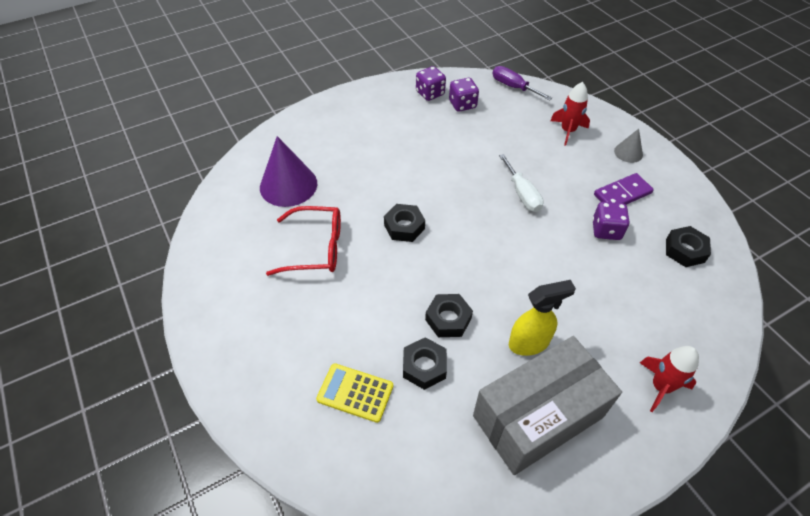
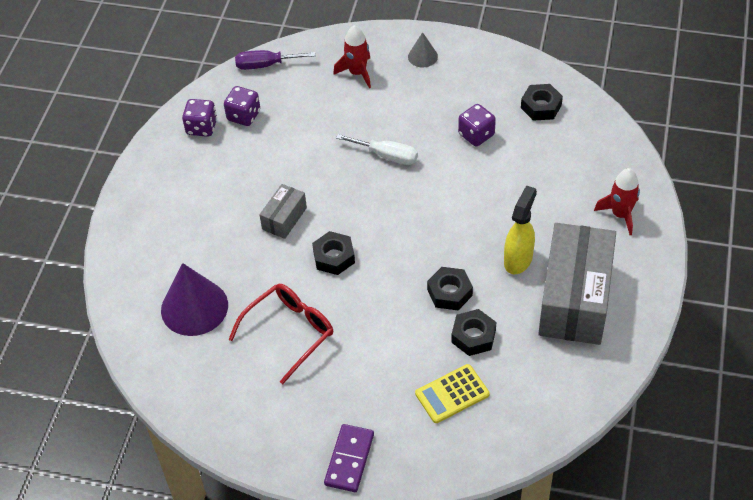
camera: 45 degrees left, 0 degrees up
purple domino [594,173,654,205] -> purple domino moved to [324,424,374,492]
none -> grey box [259,184,307,239]

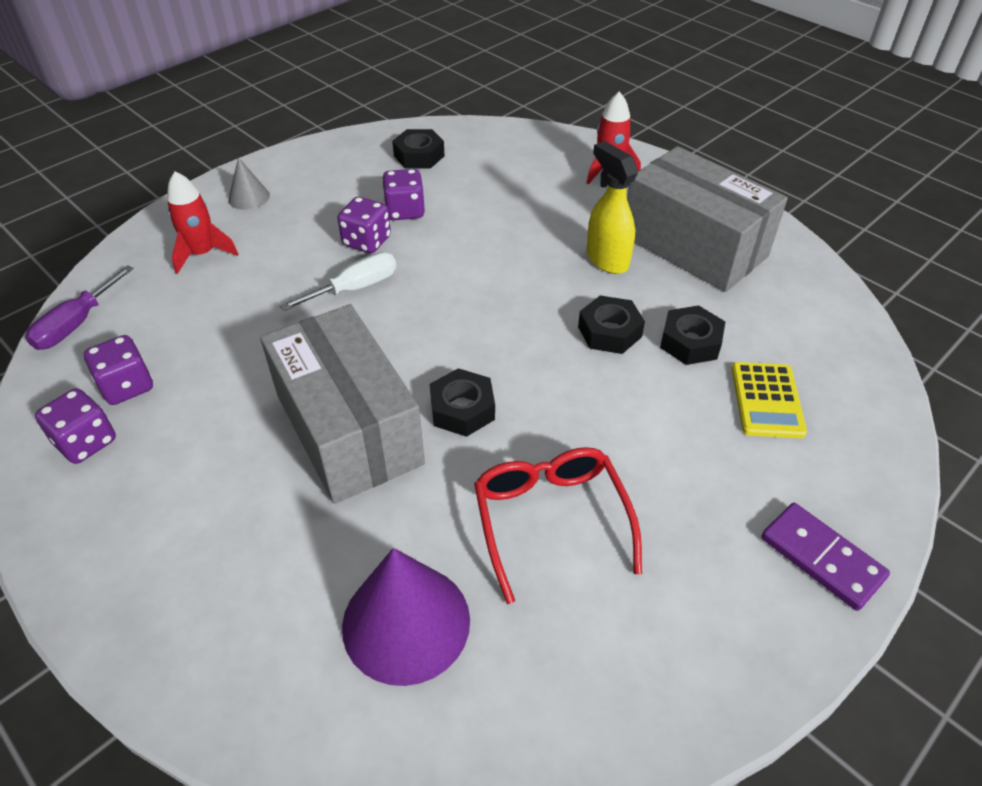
camera: 60 degrees left, 5 degrees down
grey box [259,184,307,239] -> grey box [260,304,425,504], size x2.15
none -> purple dice [337,197,391,253]

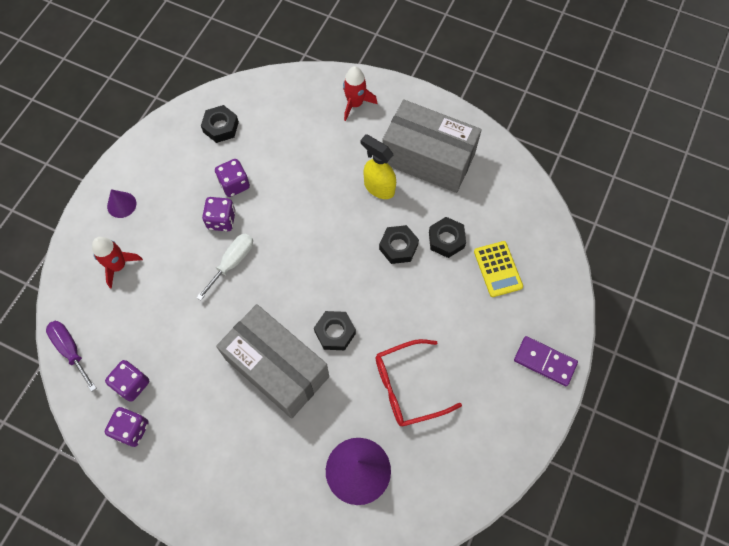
camera: 20 degrees left, 20 degrees up
purple screwdriver [25,265,134,350] -> purple screwdriver turned 135 degrees clockwise [46,321,96,392]
grey cone [228,157,270,210] -> purple cone [107,189,136,218]
red glasses [474,447,642,604] -> red glasses turned 75 degrees counterclockwise [376,339,462,426]

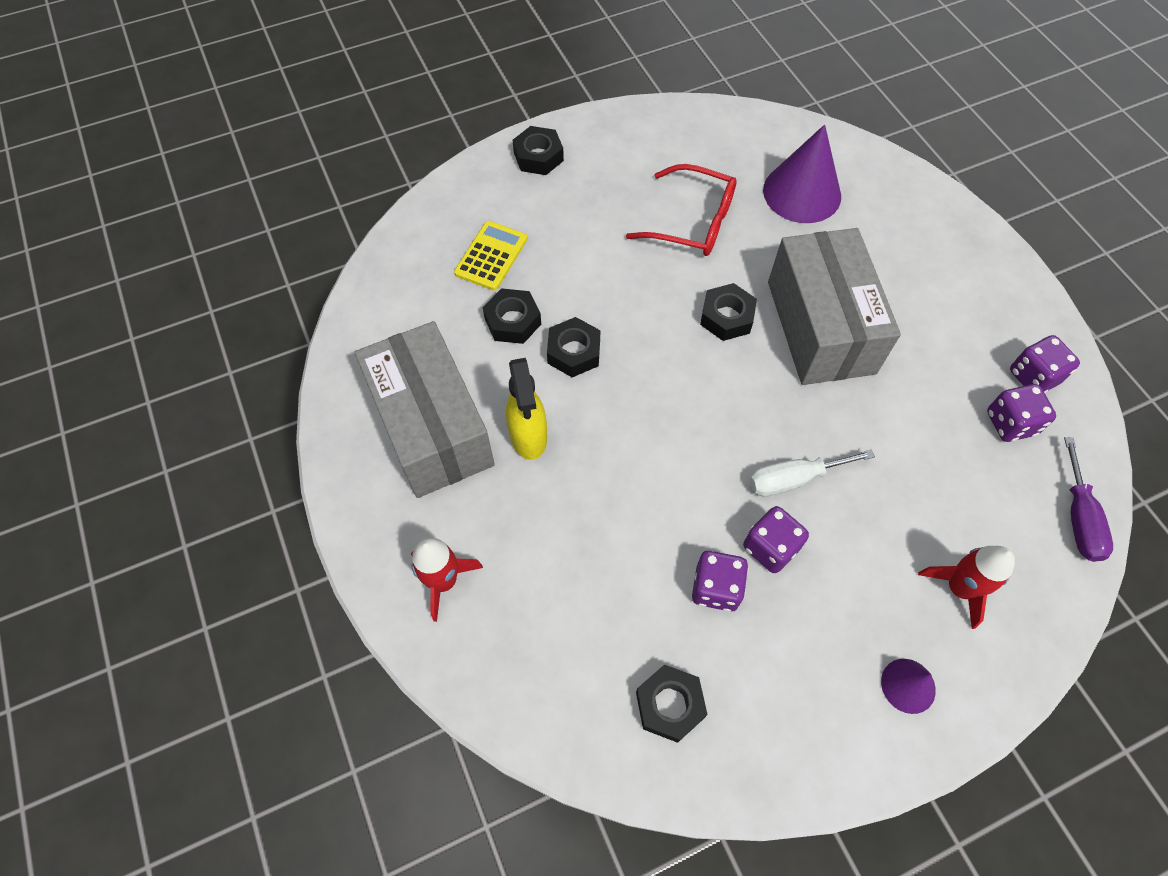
camera: 140 degrees left, 5 degrees down
purple domino [514,336,578,386] -> black nut [513,126,564,175]

